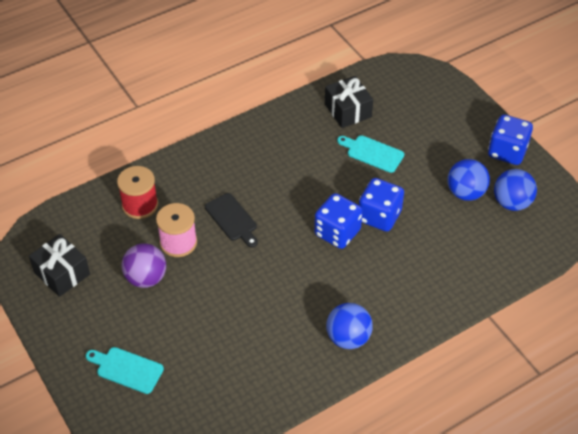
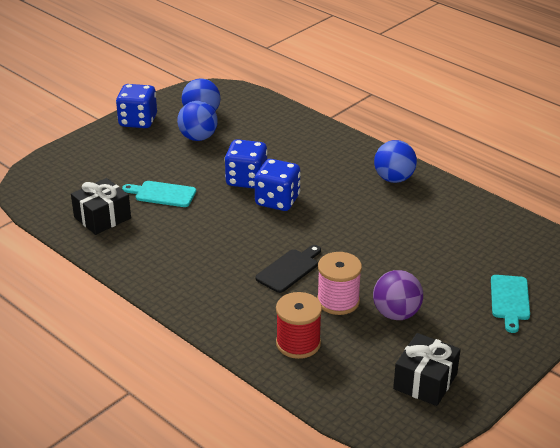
camera: 105 degrees left, 15 degrees down
turquoise cutting board [337,135,404,173] -> turquoise cutting board turned 90 degrees clockwise [122,181,196,207]

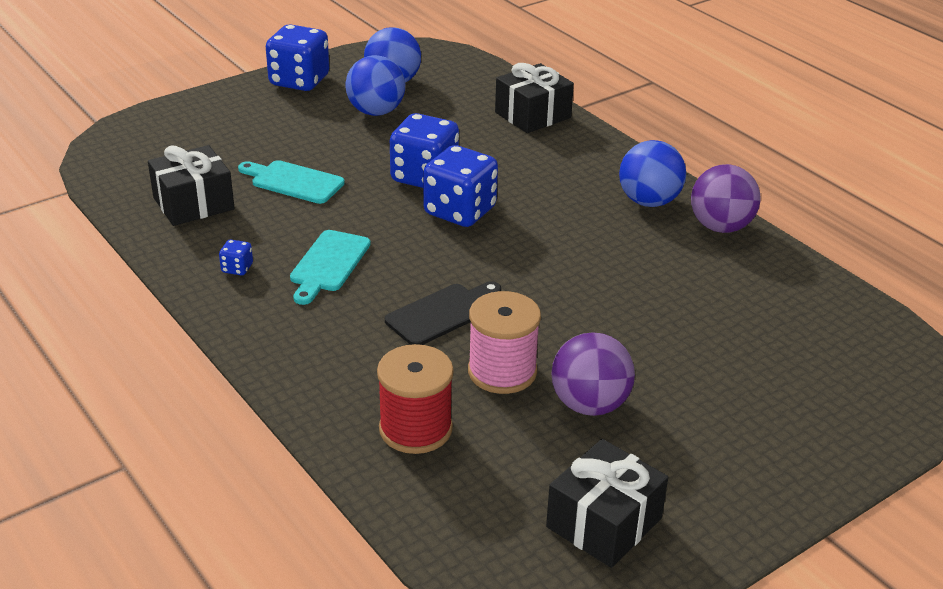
camera: 10 degrees right, 0 degrees up
turquoise cutting board [491,275,530,333] -> turquoise cutting board moved to [290,230,371,305]
none -> blue dice [219,240,253,275]
none -> black gift [495,63,574,133]
none -> purple ball [691,164,761,233]

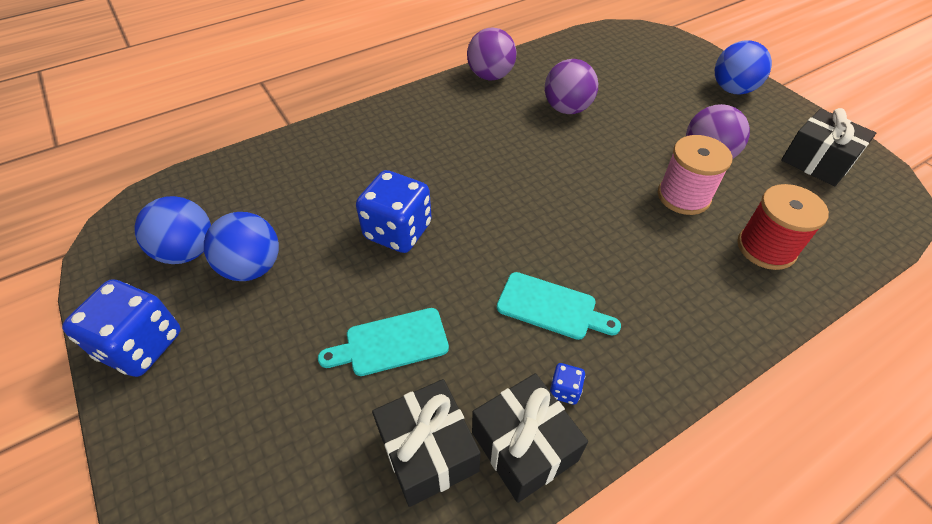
camera: 85 degrees left, 15 degrees up
turquoise cutting board [238,160,345,204] -> turquoise cutting board turned 45 degrees clockwise [318,308,449,376]
black cutting board [385,281,501,345] -> none
blue dice [423,145,498,227] -> none
black gift [495,63,574,133] -> black gift moved to [472,373,588,503]
blue ball [619,140,686,207] -> blue ball moved to [715,40,772,94]
none -> purple ball [545,59,598,114]

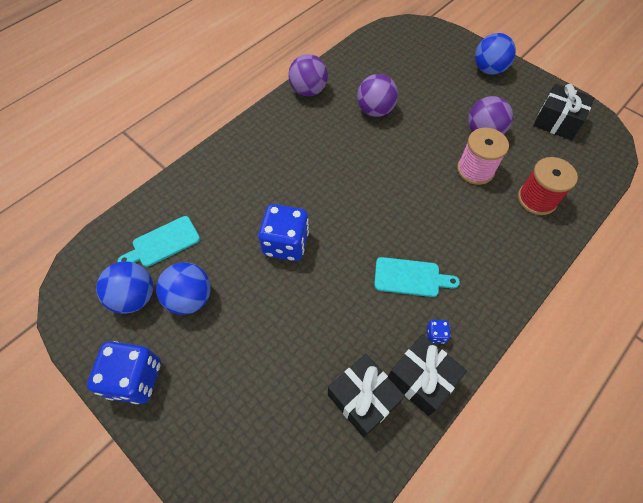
camera: 15 degrees left, 10 degrees up
turquoise cutting board [318,308,449,376] -> turquoise cutting board moved to [117,216,200,267]

